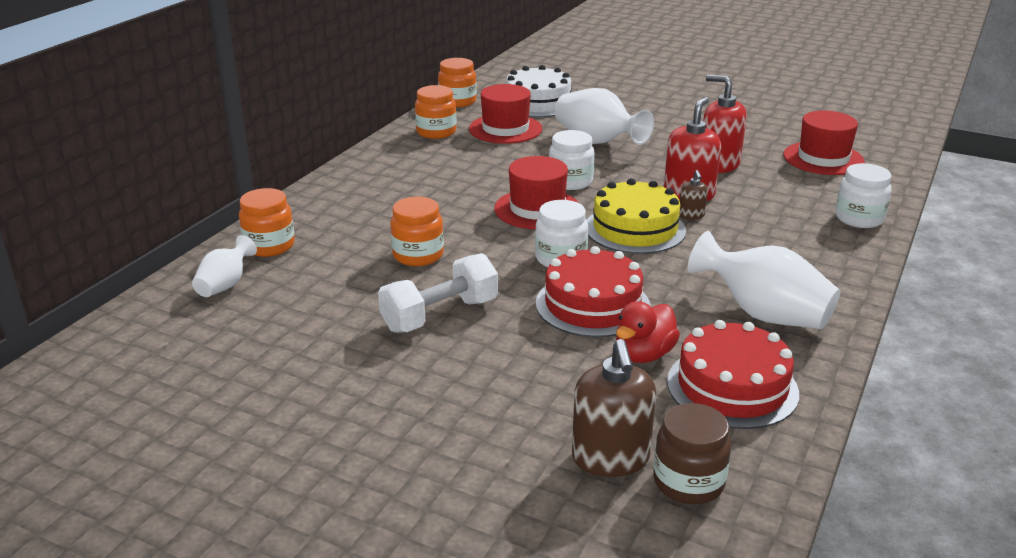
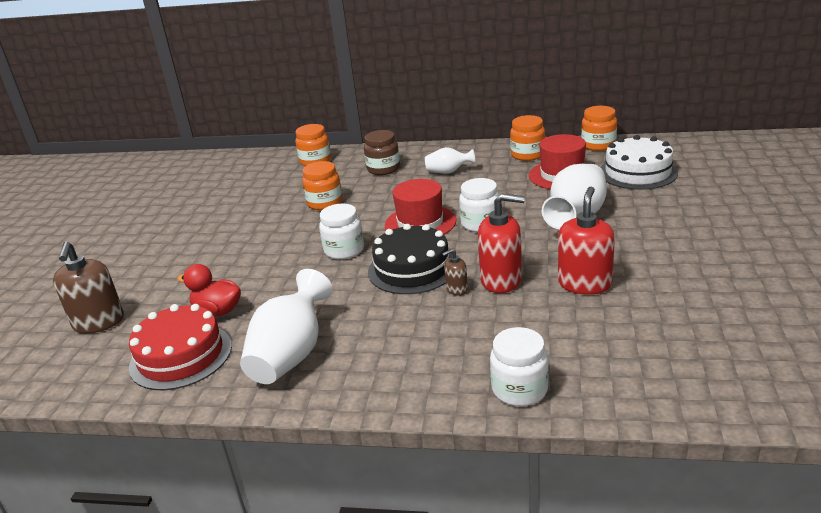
camera: 75 degrees right, 0 degrees up
white vase [192,235,257,297] -> white vase moved to [425,147,476,174]
white dumbbell [378,253,498,333] -> none
red cake [536,246,651,337] -> none
brown soap dispenser [572,339,656,477] -> brown soap dispenser turned 75 degrees counterclockwise [53,241,124,334]
yellow cake [587,178,686,254] -> black cake [368,224,453,294]
brown jar [654,403,731,504] -> brown jar moved to [364,130,400,175]
red hat [784,111,865,175] -> none

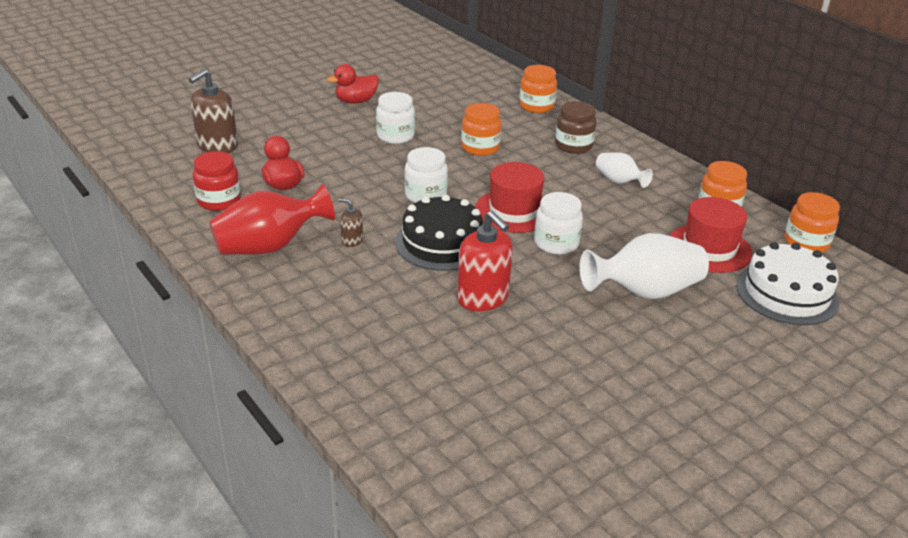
camera: 40 degrees right, 5 degrees up
red cake [129,304,232,390] -> red jar [193,151,241,211]
white vase [240,269,333,384] -> red vase [209,184,335,255]
brown soap dispenser [442,249,468,296] -> brown soap dispenser moved to [339,199,363,247]
white jar [490,327,549,406] -> white jar moved to [376,92,415,144]
red soap dispenser [558,186,615,295] -> none
none -> red duck [327,64,379,104]

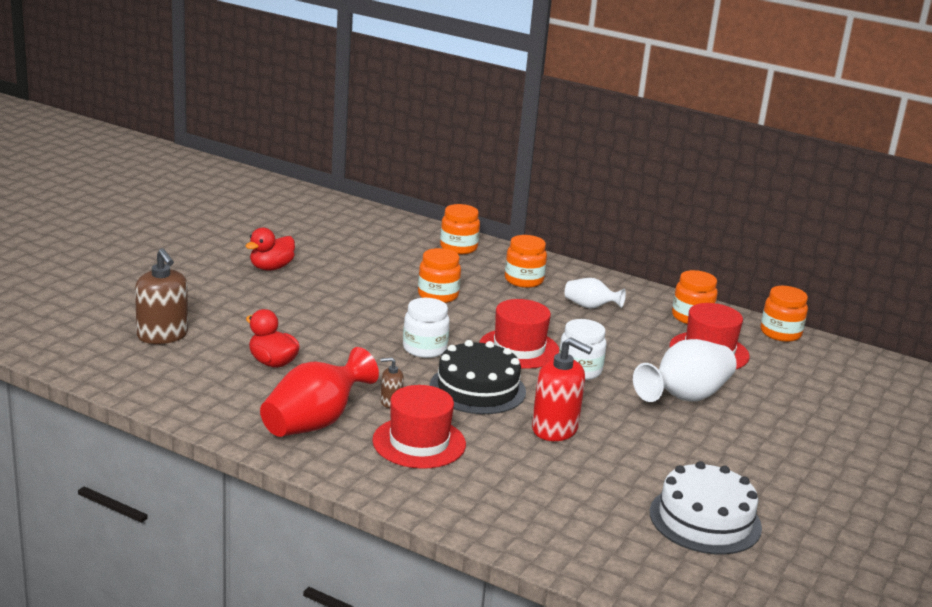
camera: 25 degrees left, 10 degrees down
brown soap dispenser [188,69,238,153] -> brown soap dispenser turned 45 degrees counterclockwise [135,248,188,344]
red jar [193,151,241,211] -> none
white jar [376,92,415,144] -> none
brown jar [555,101,596,154] -> orange jar [505,235,547,288]
white cake [736,242,839,325] -> white cake moved to [650,461,762,554]
none -> red hat [372,385,466,469]

